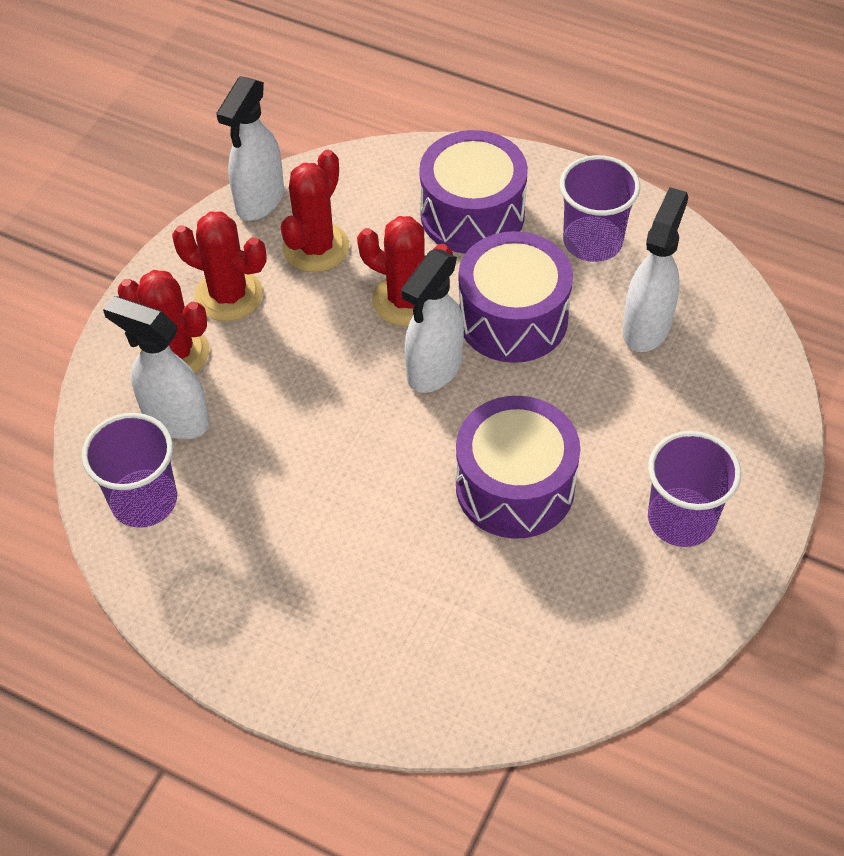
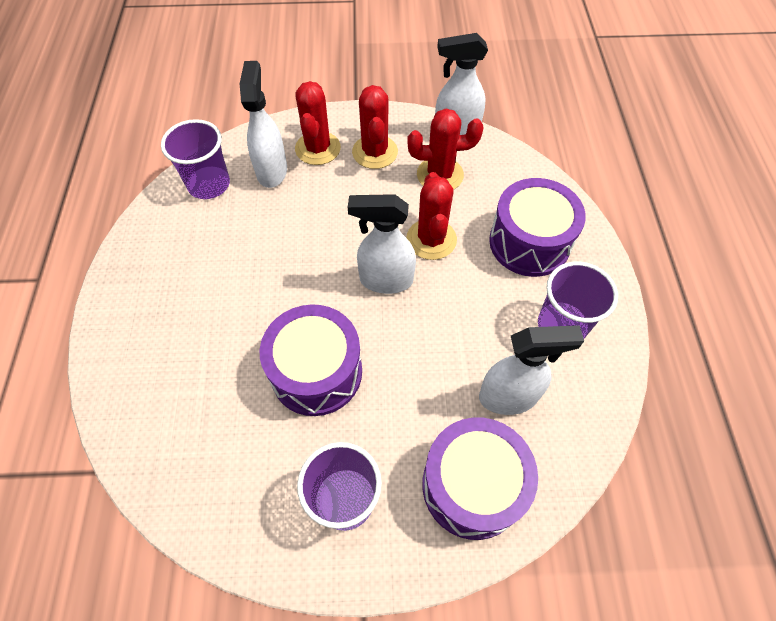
camera: 60 degrees right, 5 degrees up
purple drum [458,231,573,363] -> purple drum moved to [422,417,538,540]

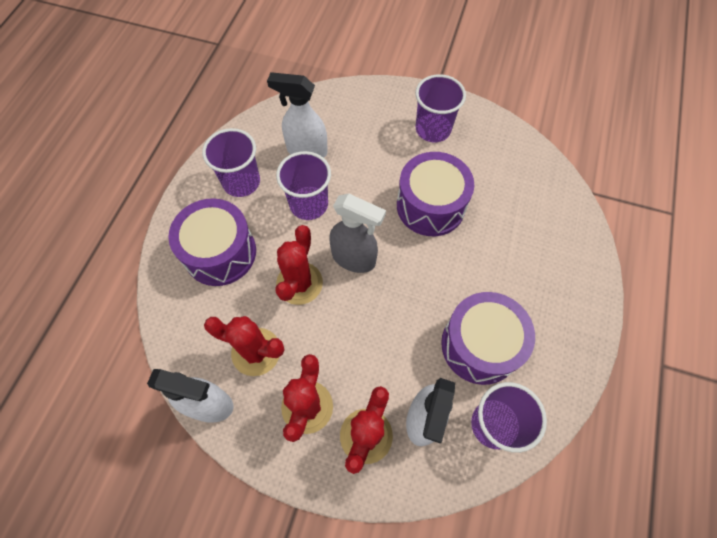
camera: 160 degrees left, 5 degrees up
white spray bottle [348,194,416,294] -> grey spray bottle [329,193,386,273]
purple drum [422,417,538,540] -> purple drum moved to [441,292,535,385]
none -> purple cup [276,151,331,220]

